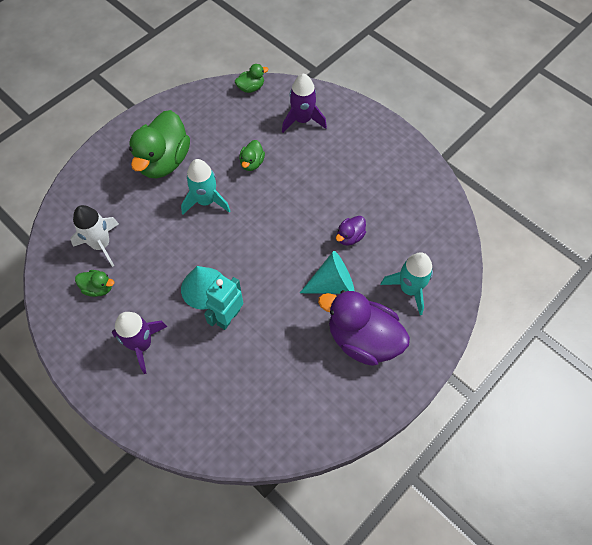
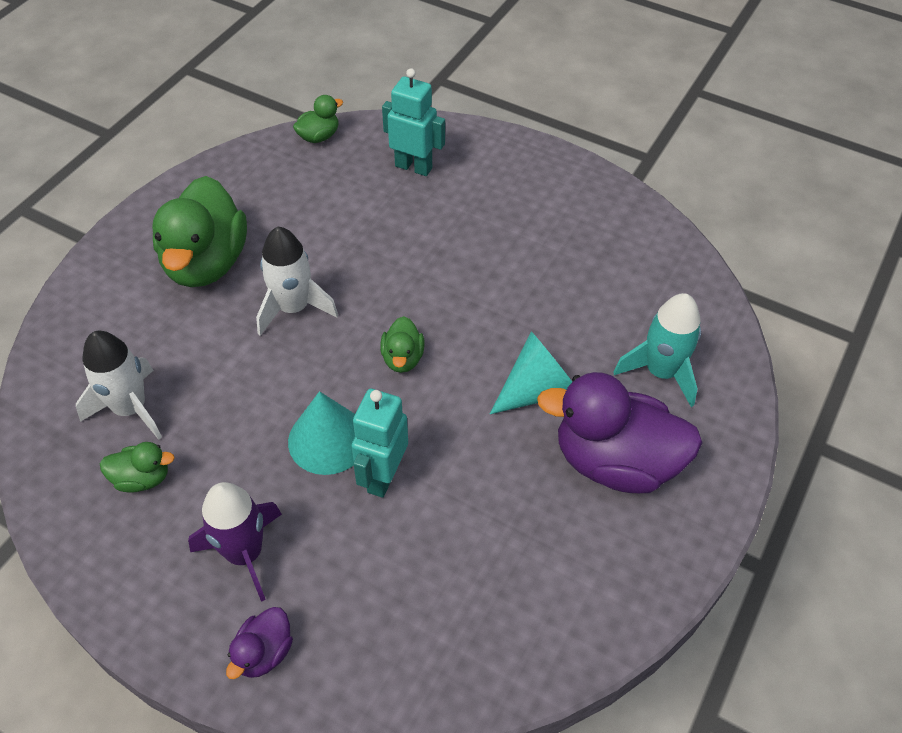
camera: 15 degrees left, 10 degrees down
turquoise rocket [181,159,230,214] -> white rocket [256,227,338,336]
green duck [239,140,265,171] -> green duck moved to [380,316,425,373]
purple rocket [282,74,327,133] -> turquoise robot [382,68,445,176]
purple duck [336,216,366,246] -> purple duck moved to [226,607,293,679]

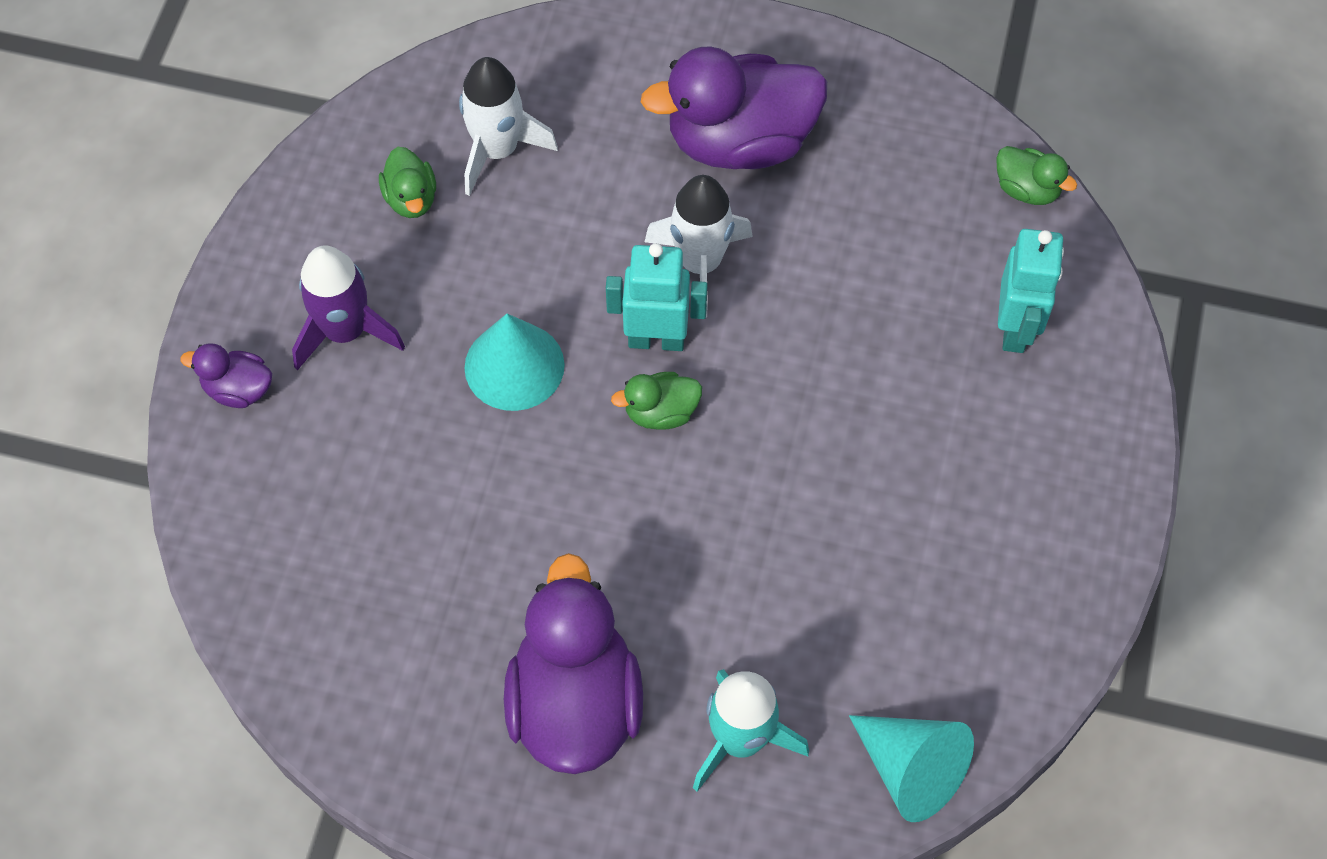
camera: 75 degrees right, 10 degrees up
green duck [152,176,247,287] -> purple duck [641,46,827,169]
turquoise robot [351,389,408,498] -> turquoise robot moved to [606,243,708,351]
turquoise cone [490,332,572,414] -> turquoise cone moved to [849,715,974,822]

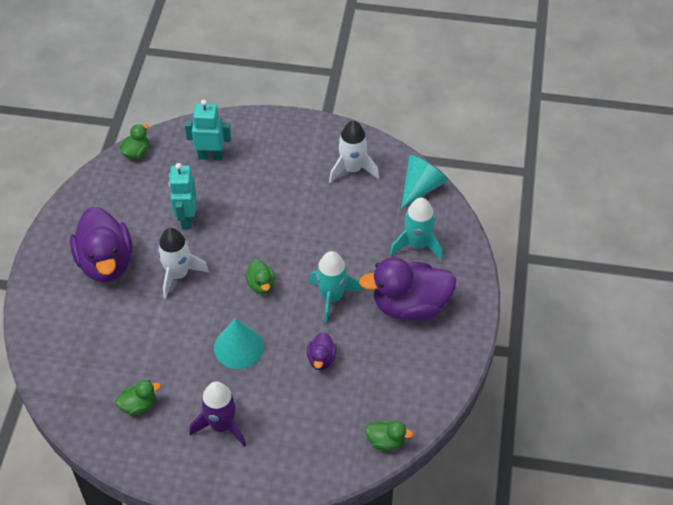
camera: 95 degrees left, 10 degrees down
purple duck [181,343,272,408] -> purple duck moved to [307,332,337,370]
white rocket [459,57,558,196] -> white rocket moved to [329,121,379,183]
turquoise robot [606,243,708,351] -> turquoise robot moved to [169,163,196,229]
none -> turquoise rocket [308,251,361,324]
none -> green duck [365,420,413,451]

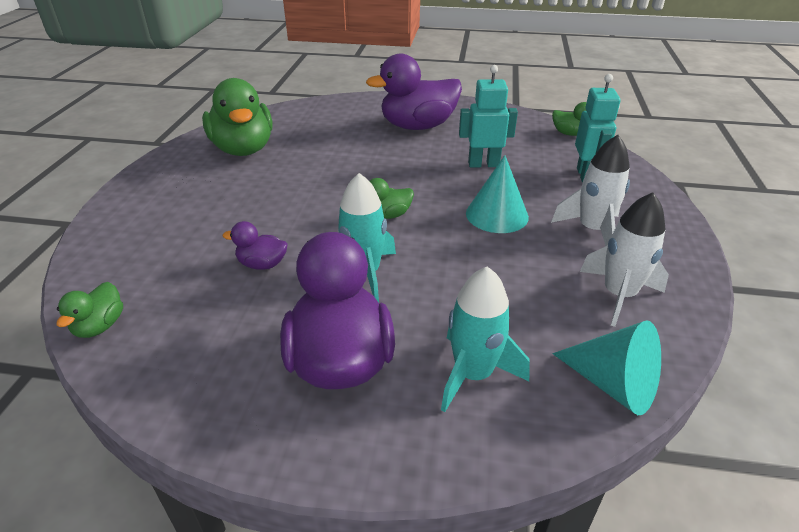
camera: 90 degrees right, 15 degrees down
green duck [115,380,161,416] -> green duck [202,78,273,156], size x2.16
white rocket [157,228,209,299] -> white rocket moved to [551,135,630,246]
purple rocket [189,382,246,447] -> none
turquoise cone [214,318,264,369] -> turquoise cone moved to [466,155,529,233]

